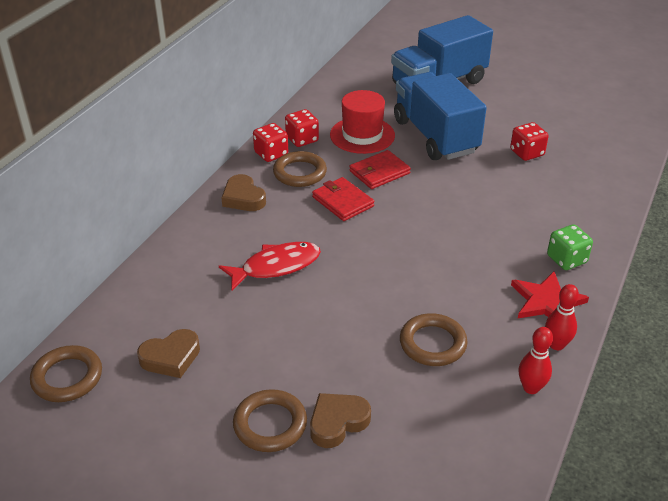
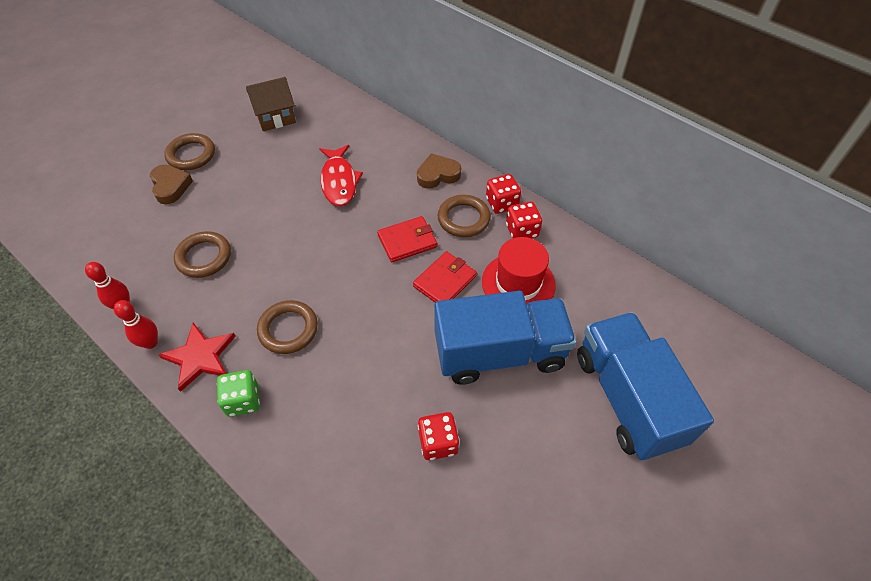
camera: 105 degrees right, 15 degrees up
brown ring [30,345,102,402] -> brown ring moved to [257,300,318,354]
brown heart [137,329,200,378] -> brown house [246,77,296,131]
red wallet [349,150,411,189] -> red wallet turned 60 degrees clockwise [413,251,477,302]

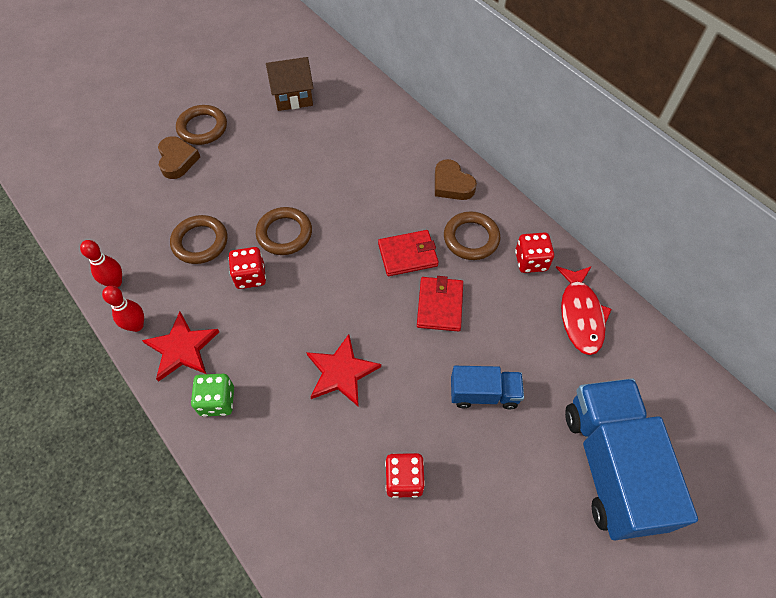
camera: 10 degrees right, 5 degrees up
brown ring [257,300,318,354] -> brown ring moved to [256,207,312,255]
red fish [319,145,363,206] -> red fish moved to [556,266,612,355]
red wallet [413,251,477,302] -> red wallet turned 45 degrees counterclockwise [417,276,463,331]
brown heart [417,153,461,189] -> brown heart turned 120 degrees counterclockwise [435,159,477,200]
blue truck [435,291,576,385] -> blue truck [451,366,524,409], size x0.52
red hat [482,237,556,304] -> none
red dice [486,174,521,214] -> red dice moved to [229,247,266,289]
none -> red star [306,334,381,407]

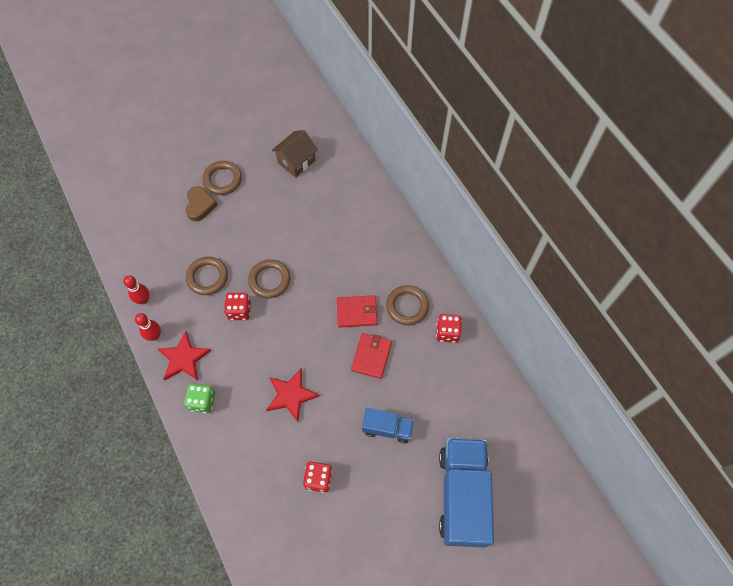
camera: 10 degrees right, 5 degrees up
brown house [266,57,314,111] -> brown house turned 45 degrees counterclockwise [271,130,318,178]
brown heart [435,159,477,200] -> none
red fish [556,266,612,355] -> none

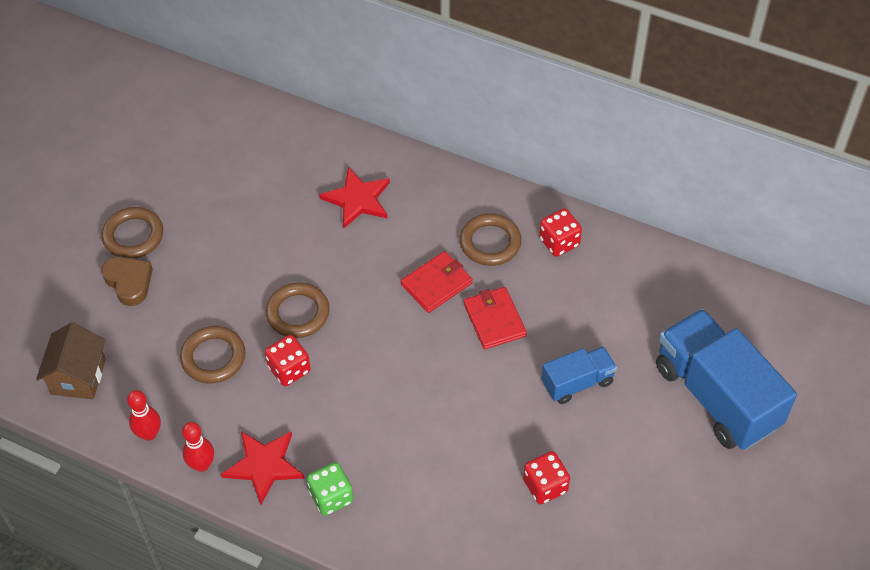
camera: 35 degrees left, 10 degrees down
red star [266,368,320,422] -> red star moved to [319,167,390,229]
brown house [271,130,318,178] -> brown house moved to [36,322,106,399]

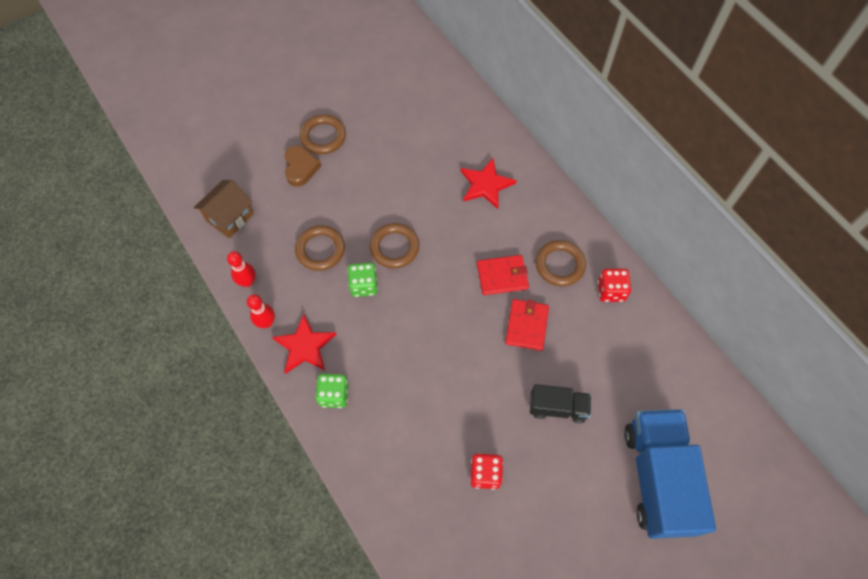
camera: 30 degrees right, 10 degrees up
red dice [265,335,311,386] -> green dice [348,263,378,297]
blue truck [542,346,617,404] -> black truck [530,384,591,423]

